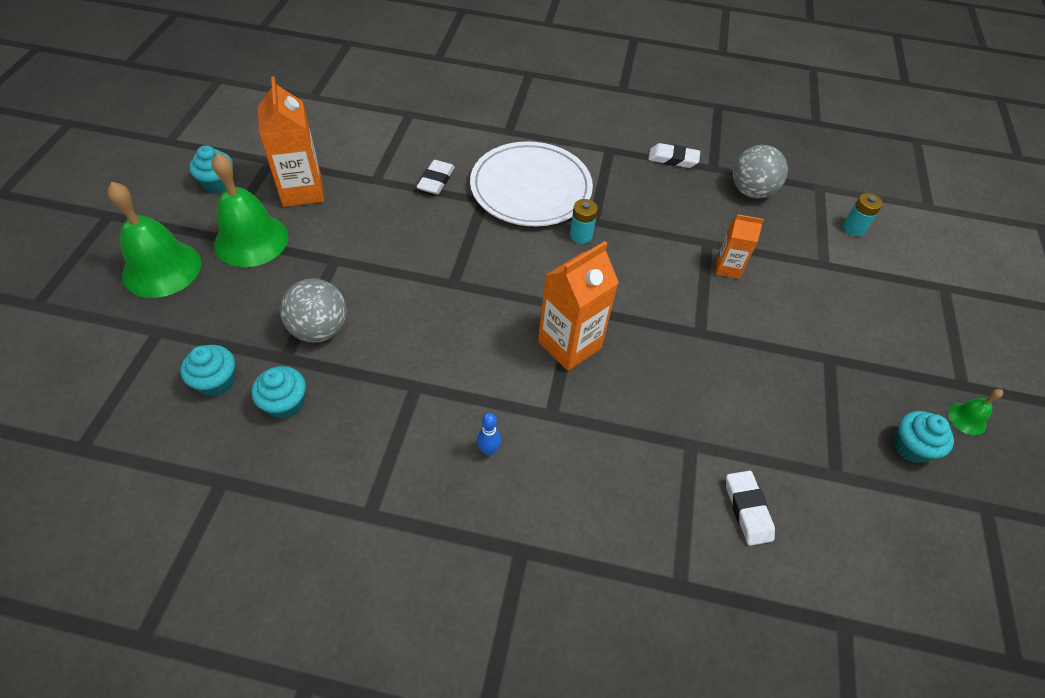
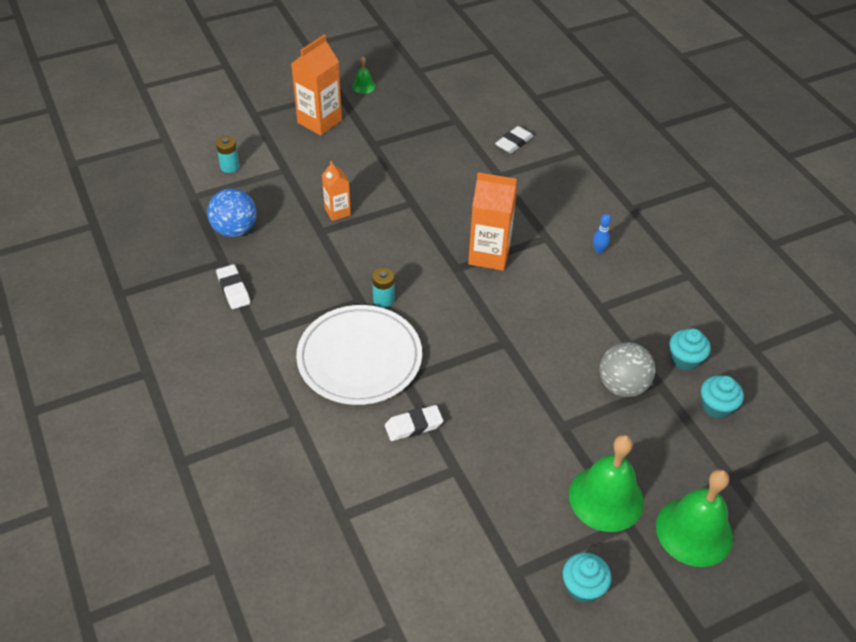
camera: 125 degrees left, 5 degrees down
orange carton [258,76,324,207] -> orange carton moved to [291,35,342,136]
grey ball [733,145,788,199] -> blue ball [207,188,256,237]
turquoise cupcake [894,411,954,463] -> none

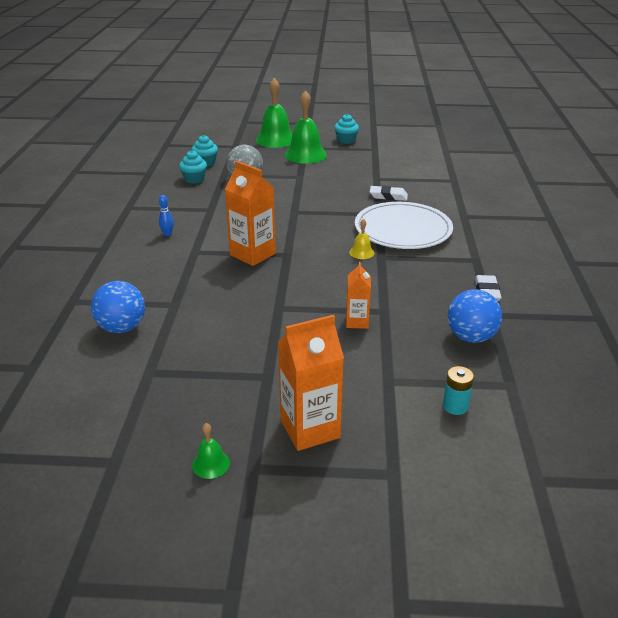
camera: 150 degrees left, 15 degrees down
turquoise battery [372,268,395,308] -> yellow bell [349,219,374,259]
white eraser [495,126,533,153] -> blue ball [91,281,145,333]

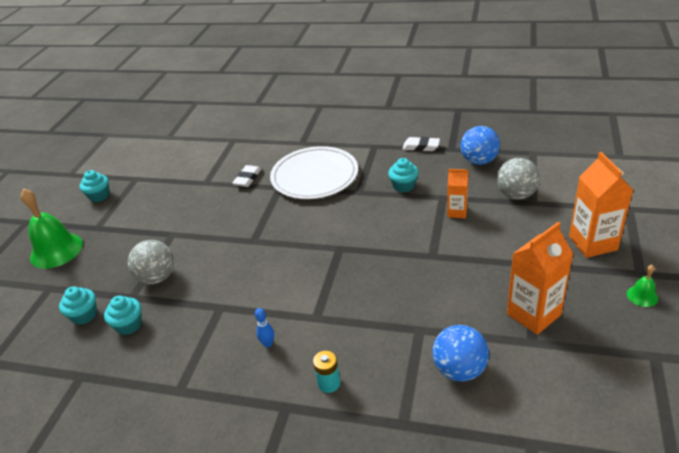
camera: 75 degrees left, 5 degrees up
orange carton [225,161,276,266] -> orange carton moved to [507,222,573,335]
green bell [284,90,327,164] -> none
yellow bell [349,219,374,259] -> none
turquoise battery [443,366,474,415] -> turquoise battery moved to [313,351,341,393]
none -> turquoise cupcake [388,158,419,192]
none -> grey ball [497,158,540,200]

